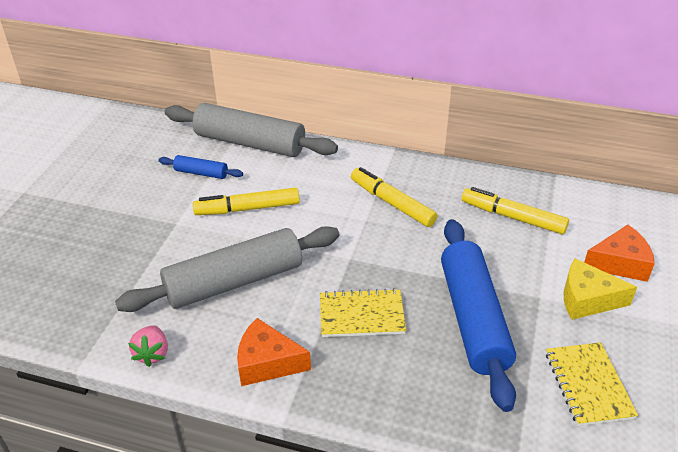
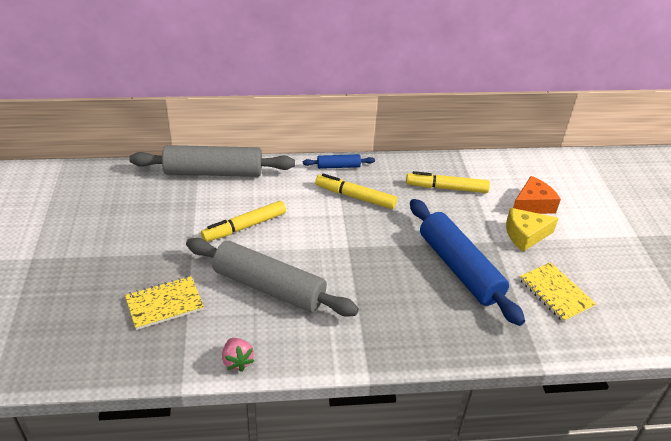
camera: 25 degrees left, 0 degrees up
grey rolling pin [115,226,340,312] -> grey rolling pin turned 75 degrees clockwise [186,238,359,317]
blue rolling pin [159,155,243,179] -> blue rolling pin moved to [303,154,375,169]
orange cheese [237,318,311,386] -> none
yellow notebook [320,288,406,337] -> yellow notebook moved to [125,276,204,330]

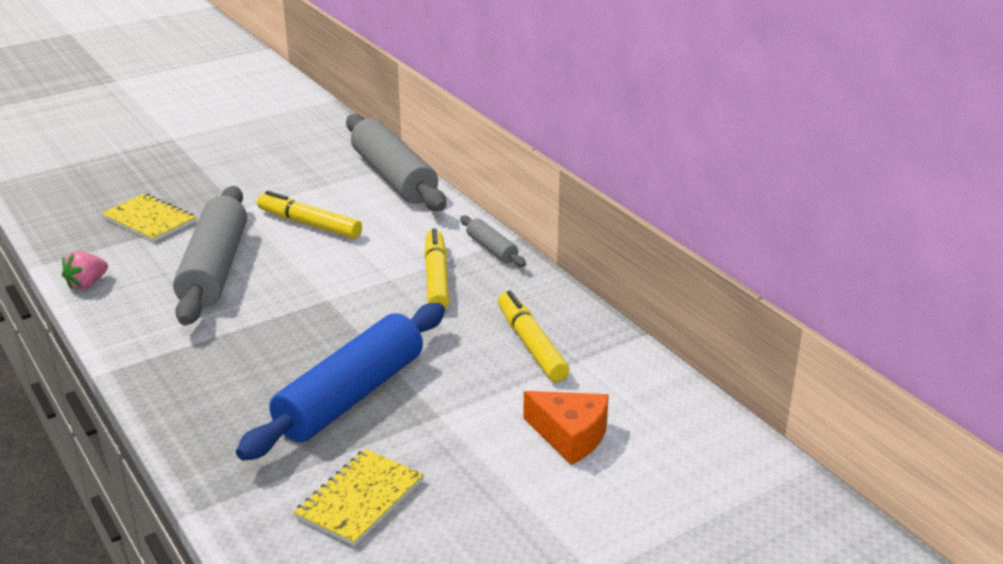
camera: 65 degrees right, 10 degrees down
blue rolling pin [303,154,375,169] -> grey rolling pin [460,215,526,267]
yellow cheese [506,208,559,252] -> none

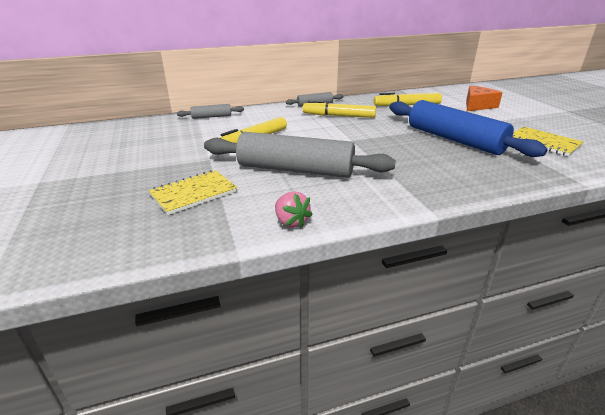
camera: 75 degrees left, 0 degrees up
grey rolling pin [346,114,446,211] -> grey rolling pin [177,104,244,119], size x0.46

